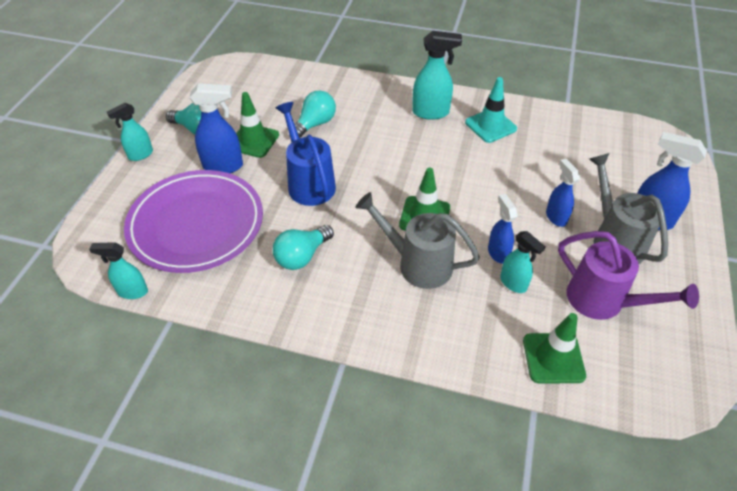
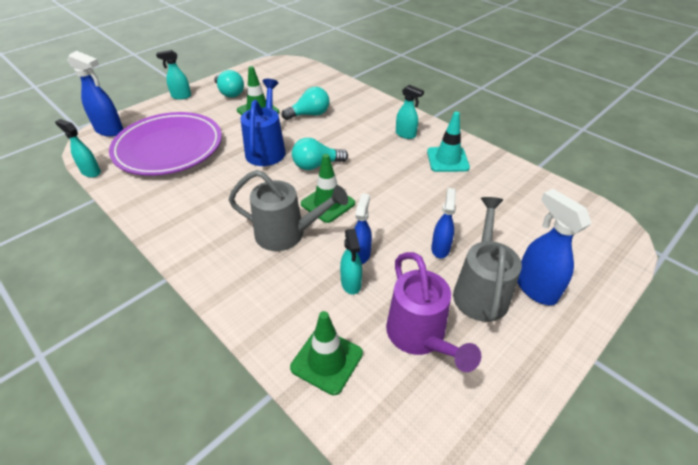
camera: 30 degrees right, 5 degrees down
blue spray bottle [190,83,243,173] -> blue spray bottle moved to [68,51,123,137]
turquoise light bulb [273,225,334,270] -> turquoise light bulb moved to [292,138,348,170]
grey watering can [356,192,480,289] -> grey watering can turned 135 degrees clockwise [228,170,348,251]
turquoise spray bottle [412,31,462,120] -> turquoise spray bottle [396,85,424,139], size x0.65

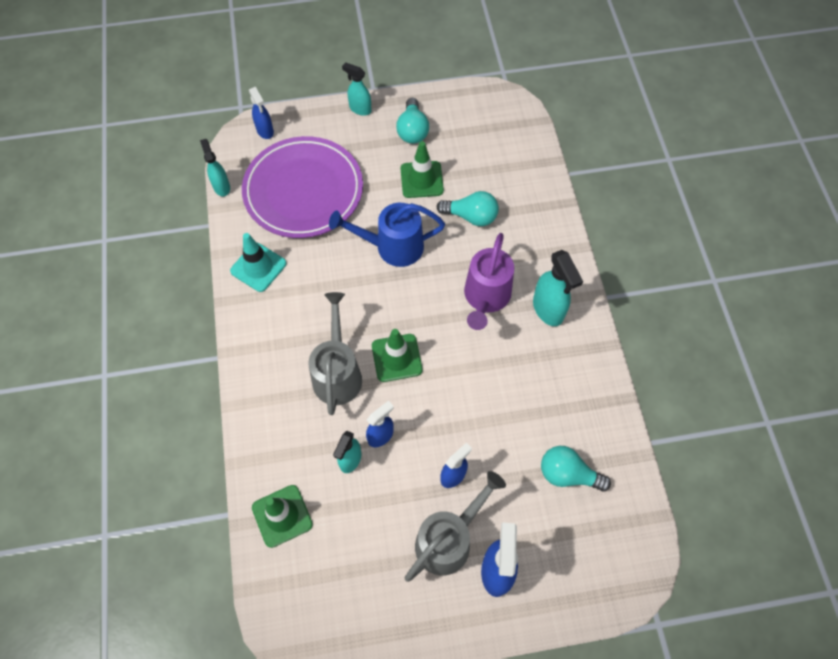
camera: 35 degrees right, 20 degrees up
blue spray bottle [68,51,123,137] -> blue spray bottle [249,87,274,139], size x0.65
grey watering can [228,170,348,251] -> grey watering can turned 135 degrees counterclockwise [308,292,362,415]
blue watering can [240,79,286,166] -> blue watering can turned 135 degrees counterclockwise [329,203,445,267]
turquoise light bulb [292,138,348,170] -> turquoise light bulb moved to [541,446,611,491]
purple watering can [386,252,481,372] -> purple watering can moved to [464,233,514,330]
turquoise spray bottle [396,85,424,139] -> turquoise spray bottle [533,250,583,326], size x1.53
turquoise traffic cone [427,112,470,172] -> turquoise traffic cone moved to [230,233,286,292]

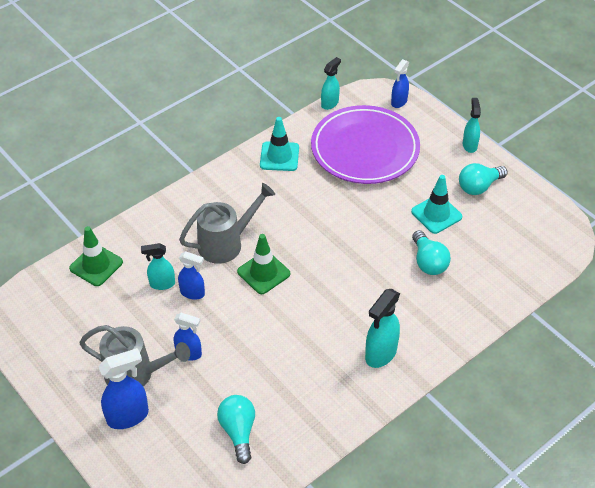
camera: 60 degrees right, 15 degrees down
blue watering can [329,203,445,267] -> none
green traffic cone [400,141,444,198] -> turquoise traffic cone [411,175,462,234]
purple watering can [464,233,514,330] -> none

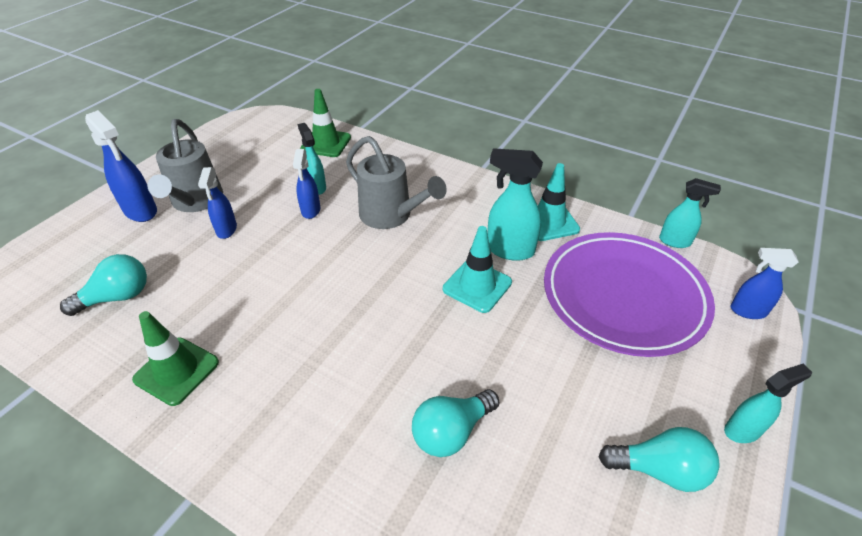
camera: 70 degrees right, 5 degrees down
green traffic cone [237,234,290,294] -> green traffic cone moved to [132,311,219,406]
turquoise spray bottle [365,289,400,368] -> turquoise spray bottle moved to [487,148,543,261]
turquoise traffic cone [411,175,462,234] -> turquoise traffic cone moved to [443,226,512,313]
turquoise light bulb [459,163,508,195] -> turquoise light bulb turned 150 degrees clockwise [599,427,719,492]

